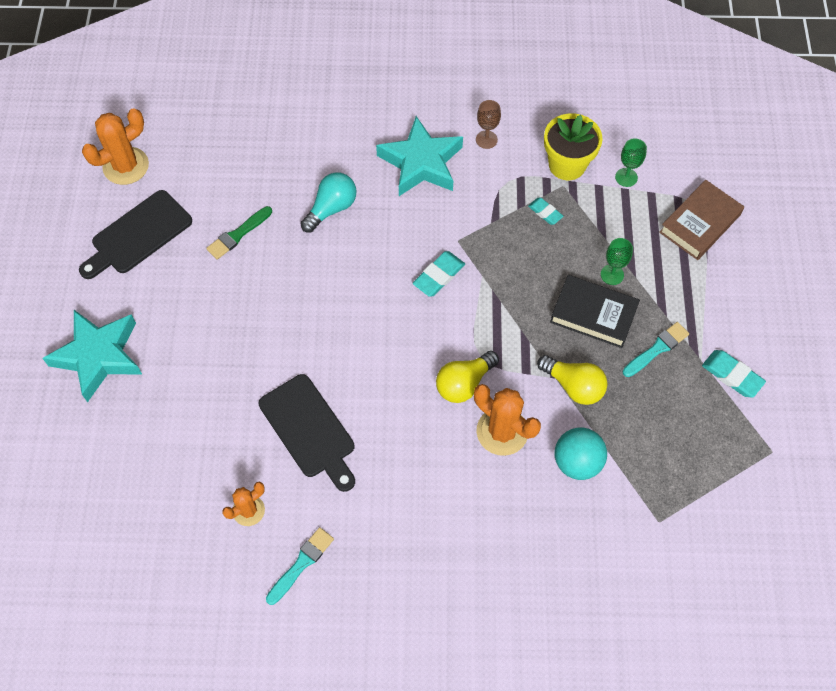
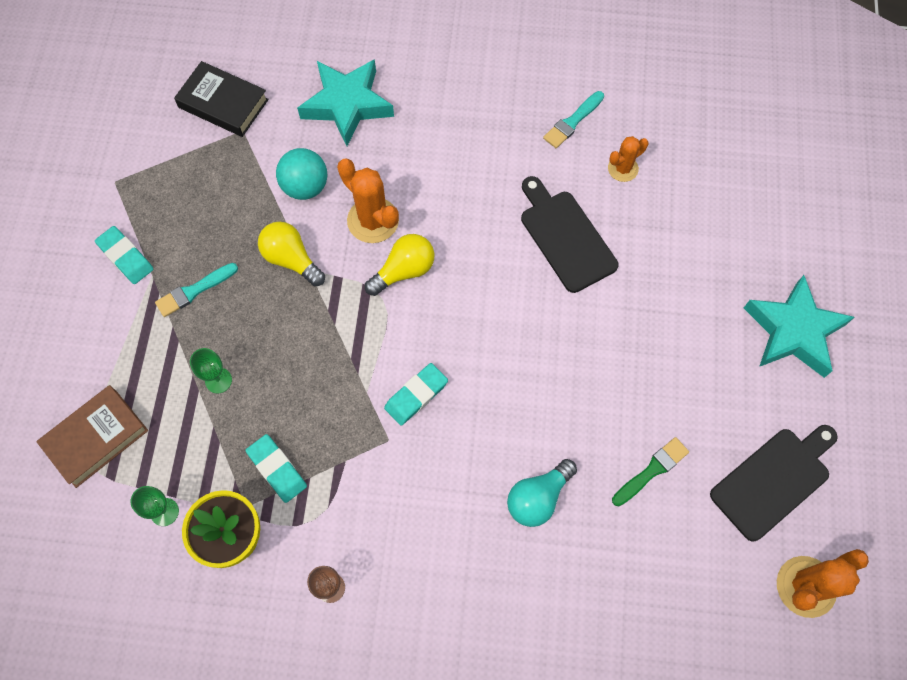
camera: 175 degrees left, 5 degrees up
turquoise star [376,116,463,196] -> turquoise star moved to [297,59,394,146]
turquoise eraser [528,198,563,225] -> turquoise eraser [246,434,307,503], size x1.55
black book [550,275,640,348] -> black book moved to [174,61,269,137]

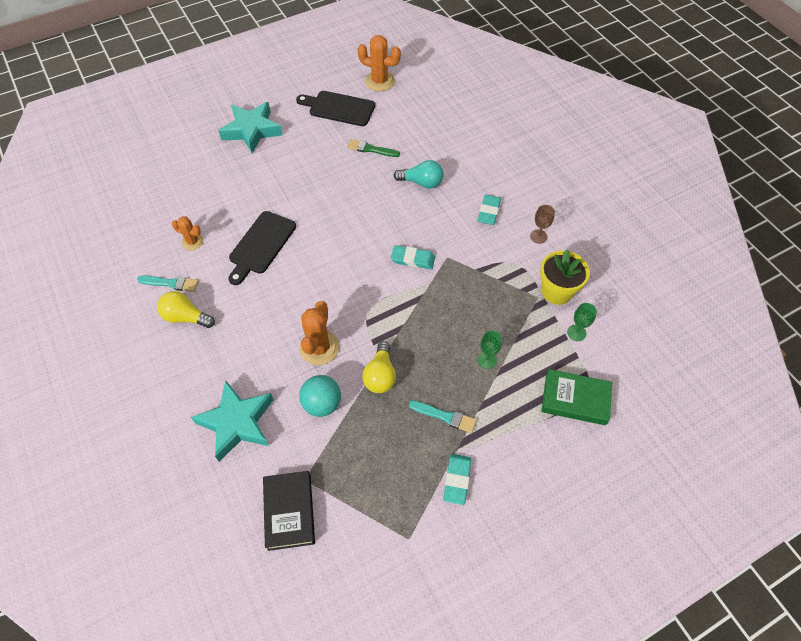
camera: 125 degrees left, 10 degrees down
brown book [36,385,148,488] -> green book [541,369,612,425]
turquoise eraser [246,434,307,503] -> turquoise eraser moved to [477,195,501,225]
yellow light bulb [365,234,434,296] -> yellow light bulb moved to [157,291,215,328]

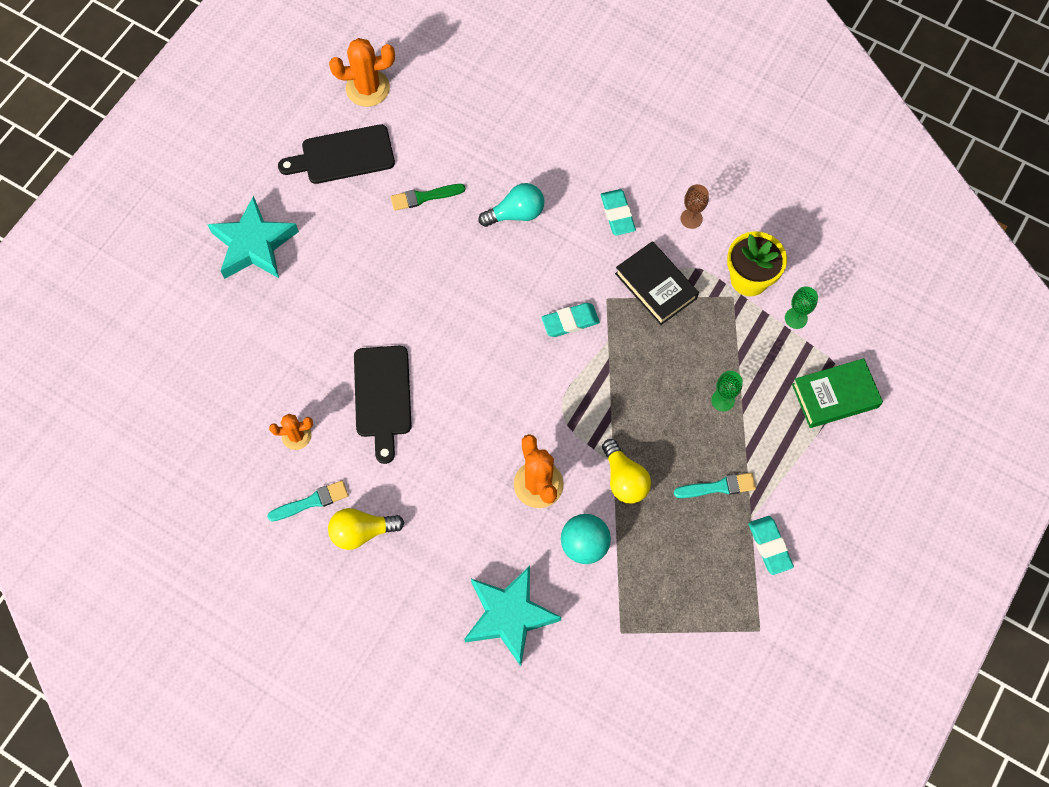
camera: 30 degrees left, 10 degrees up
black book [263,471,315,551] -> black book moved to [615,241,699,325]

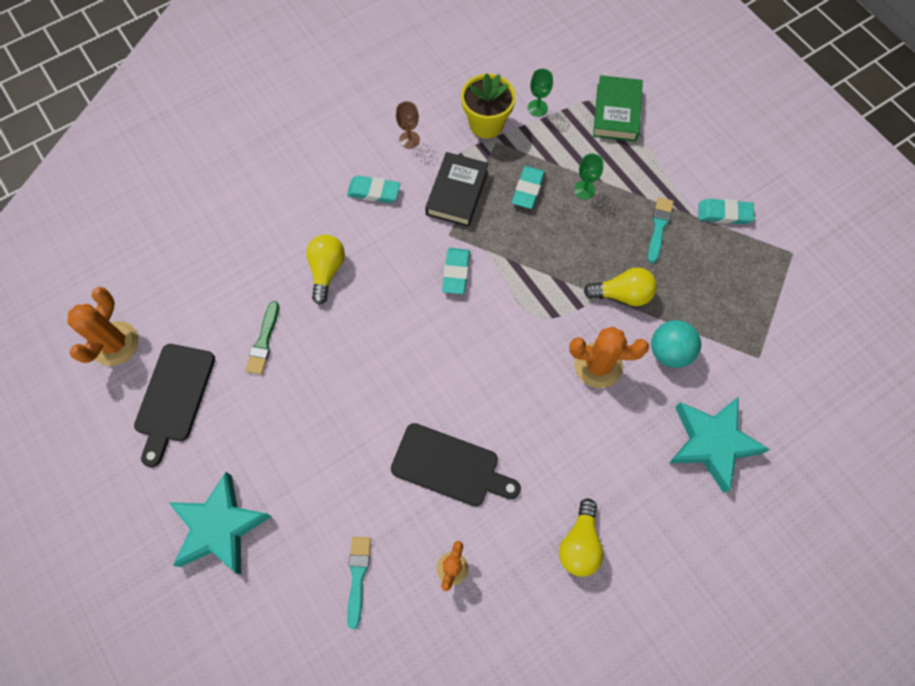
camera: 65 degrees left, 0 degrees up
turquoise brush [267,480,348,521] -> turquoise brush moved to [347,537,371,629]
turquoise light bulb [479,183,544,227] -> yellow light bulb [306,234,345,304]
black book [615,241,699,325] -> black book turned 60 degrees counterclockwise [425,152,489,227]
none -> turquoise eraser [512,166,545,209]

